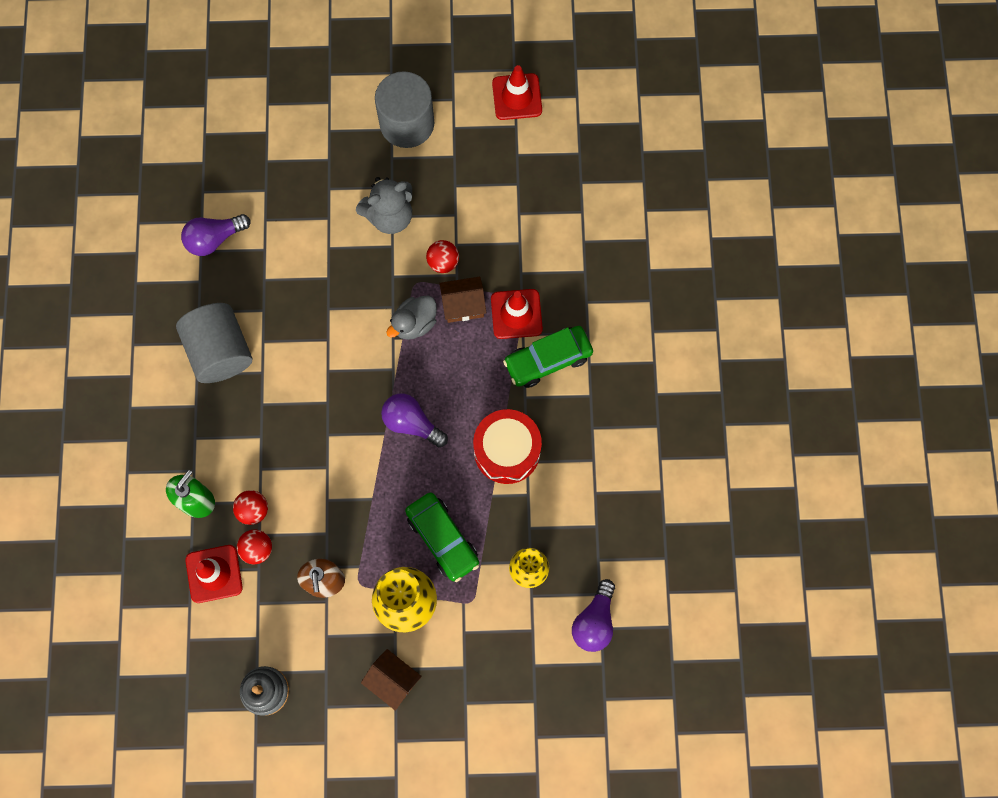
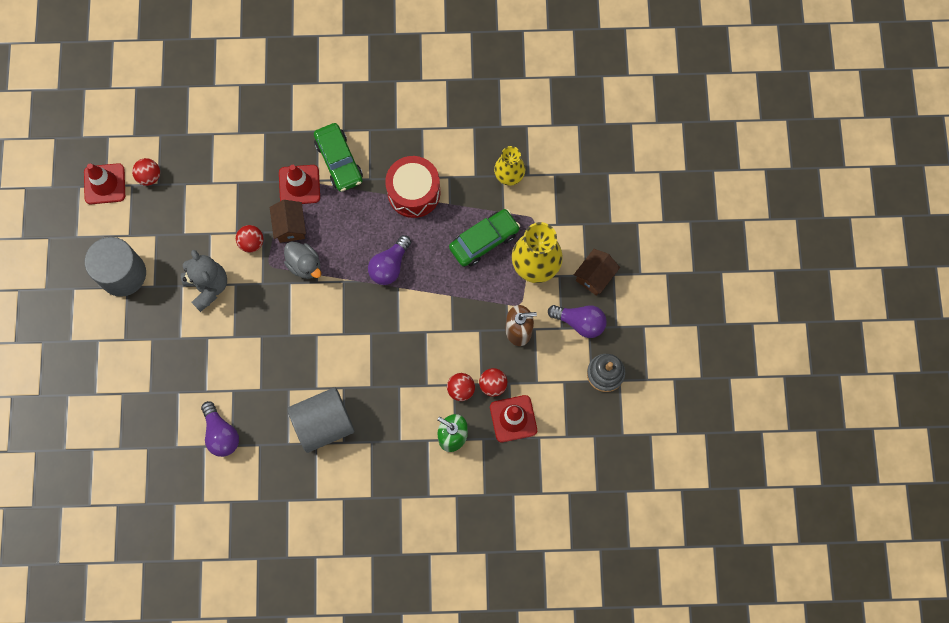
camera: 90 degrees left, 0 degrees up
purple light bulb [572,579,615,652] -> purple light bulb moved to [548,305,607,338]
none -> red ball [132,158,160,186]

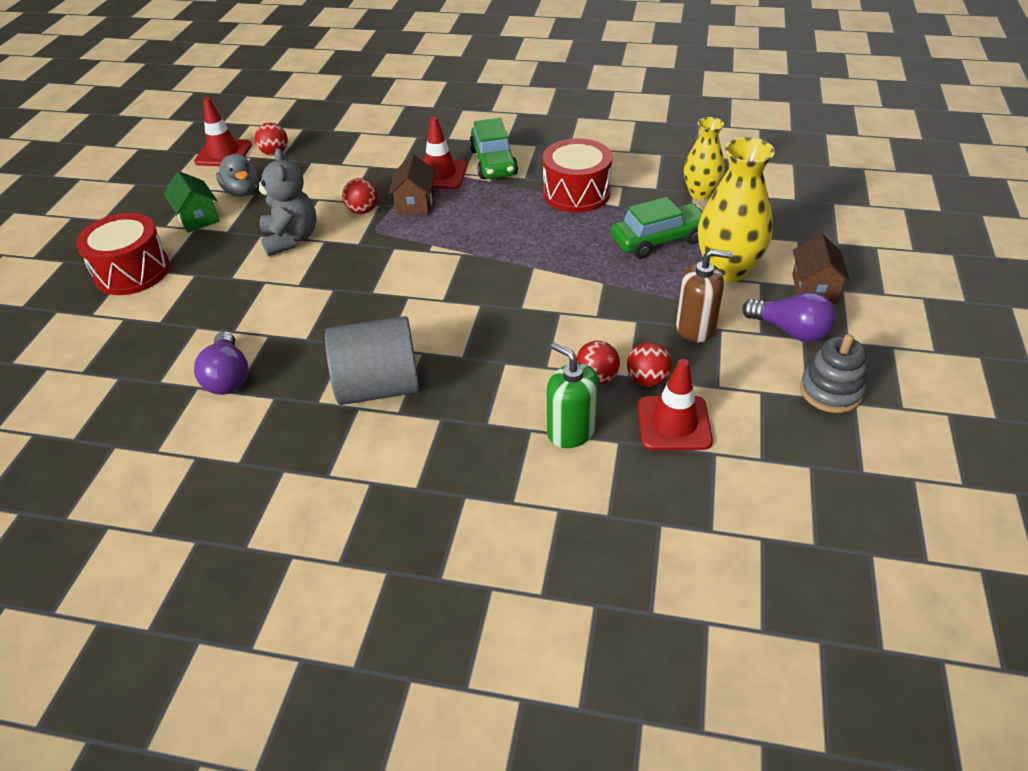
camera: 15 degrees right, 30 degrees down
grey cylinder [85,237,146,297] -> green house [164,171,220,233]
grey duck [284,242,321,279] -> grey duck moved to [216,154,258,196]
purple light bulb [368,235,411,285] -> none
brown house [574,249,620,296] -> brown house turned 45 degrees counterclockwise [792,233,850,303]
none -> red drum [76,213,170,295]

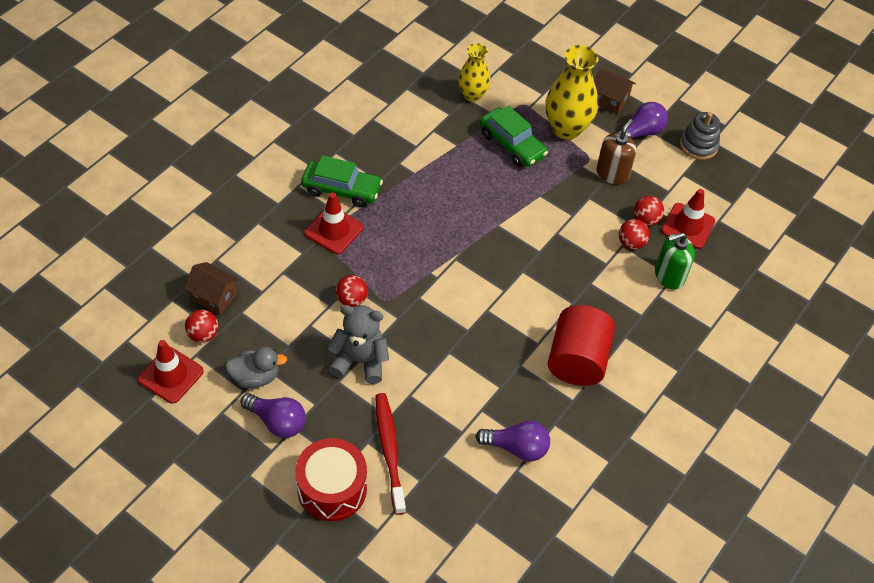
camera: 70 degrees left, 10 degrees up
green house [164,171,220,233] -> purple light bulb [241,393,306,438]
grey cylinder [325,316,420,405] -> red cylinder [548,305,615,386]
brown house [389,154,435,214] -> brown house moved to [184,262,239,315]
red drum [543,138,612,213] -> none
green car [611,197,702,258] -> green car turned 135 degrees clockwise [480,106,548,167]
none -> red toothbrush [375,393,406,515]

